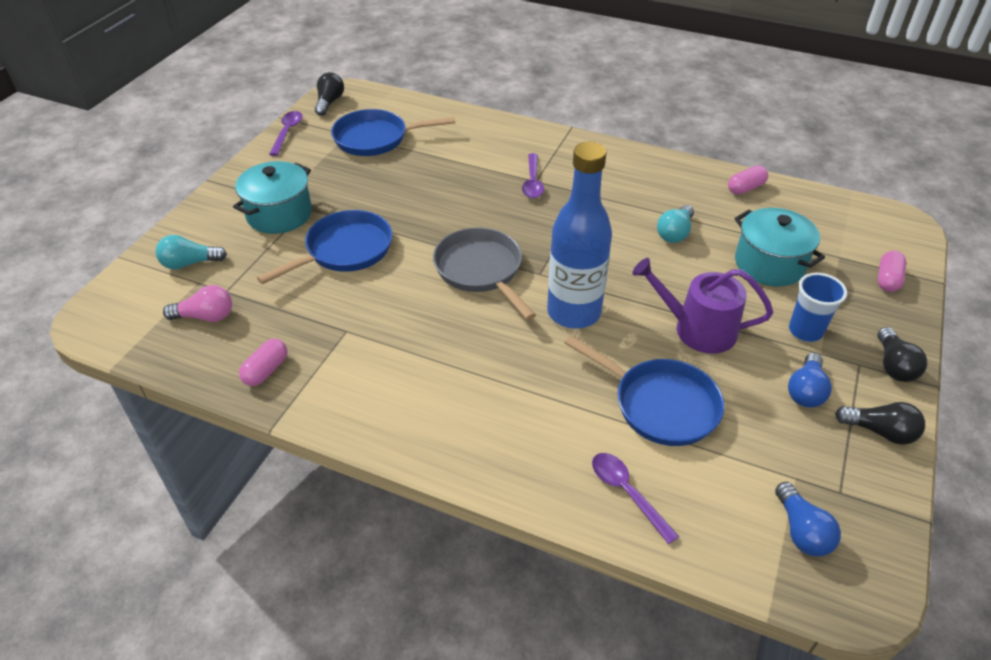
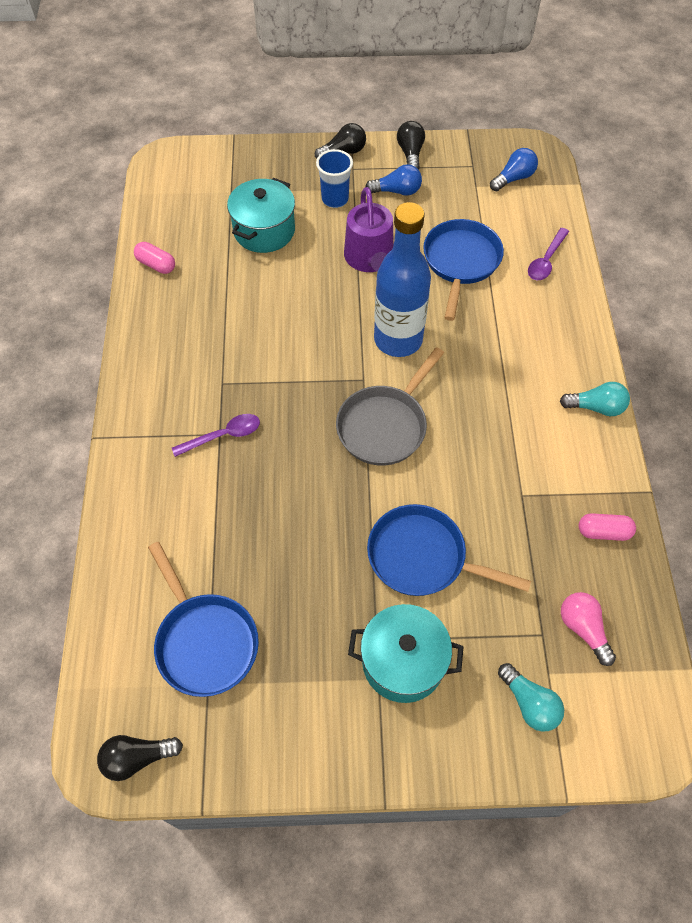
camera: 115 degrees left, 15 degrees up
purple spoon [269,111,303,156] -> none
turquoise light bulb [657,205,694,243] -> turquoise light bulb moved to [560,382,630,416]
pink capsule [878,251,906,292] -> none

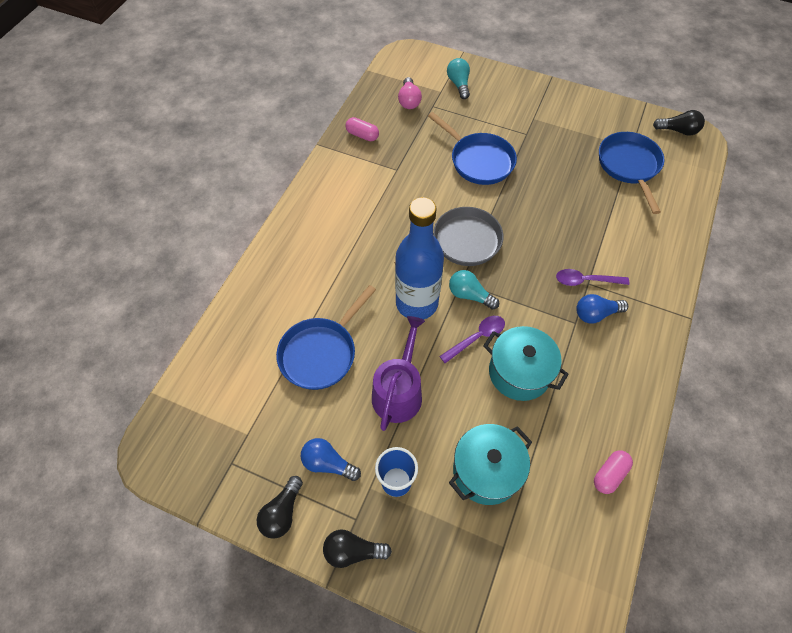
camera: 155 degrees left, 0 degrees up
pink capsule [134,242,175,274] -> pink capsule turned 75 degrees clockwise [594,450,633,494]
turquoise pot [348,604,464,703] -> turquoise pot moved to [483,326,569,401]
blue light bulb [490,148,538,192] -> blue light bulb moved to [576,294,628,324]
purple spoon [528,228,569,280] -> purple spoon moved to [439,316,505,363]
turquoise light bulb [560,382,630,416] -> turquoise light bulb moved to [449,270,499,310]

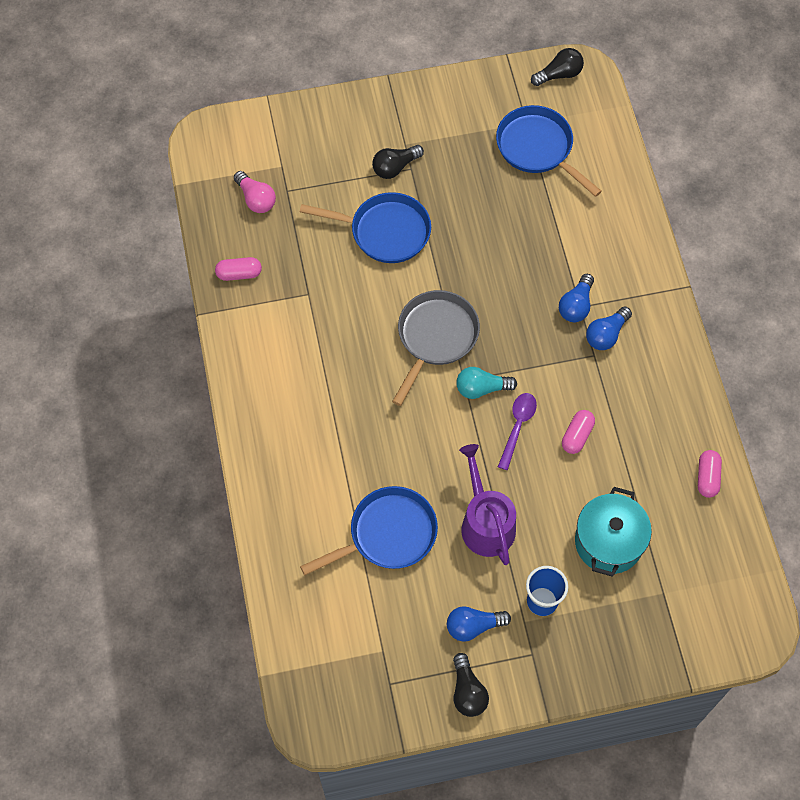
camera: 35 degrees left, 5 degrees up
blue pan [276,285,376,390] -> blue pan turned 120 degrees counterclockwise [300,486,438,575]
black light bulb [323,530,392,568] -> black light bulb moved to [372,145,424,179]
blue bottle [395,197,444,320] -> none
turquoise light bulb [447,58,470,99] -> none
turquoise pot [483,326,569,401] -> pink capsule [562,410,595,454]
purple spoon [556,269,629,286] -> blue light bulb [559,274,594,322]

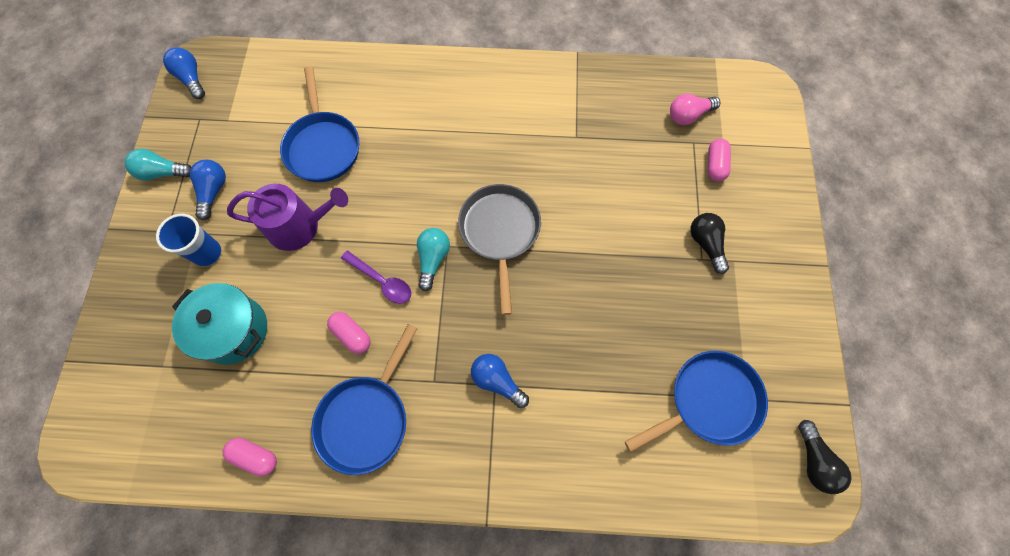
camera: 105 degrees right, 5 degrees up
pink capsule [215,257,262,281] -> pink capsule moved to [708,138,731,182]
blue pan [300,192,431,263] -> blue pan moved to [311,324,418,475]
grey pan [392,290,480,406] -> grey pan turned 135 degrees counterclockwise [458,184,541,315]
black light bulb [453,653,489,717] -> turquoise light bulb [125,149,191,181]
blue light bulb [586,306,632,350] -> blue light bulb moved to [163,47,205,99]

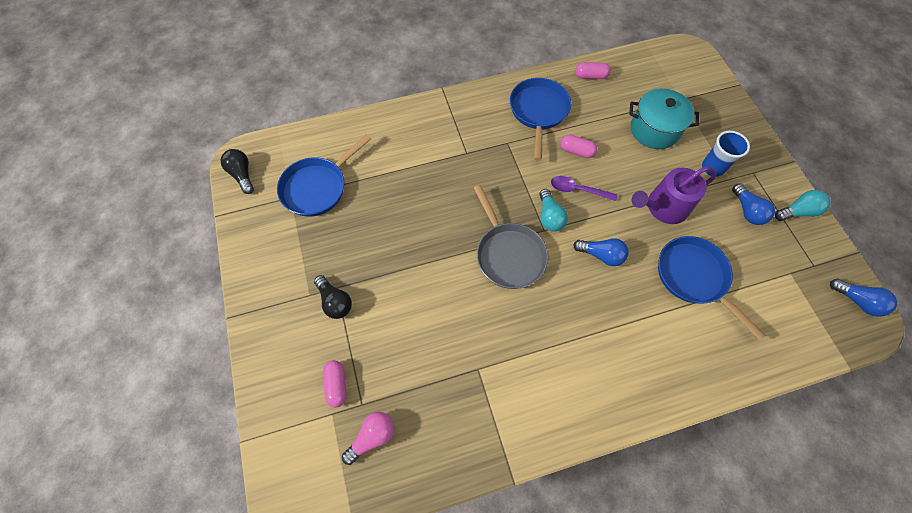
camera: 160 degrees right, 5 degrees down
blue light bulb [471,354,529,408] -> blue light bulb moved to [573,238,629,266]

